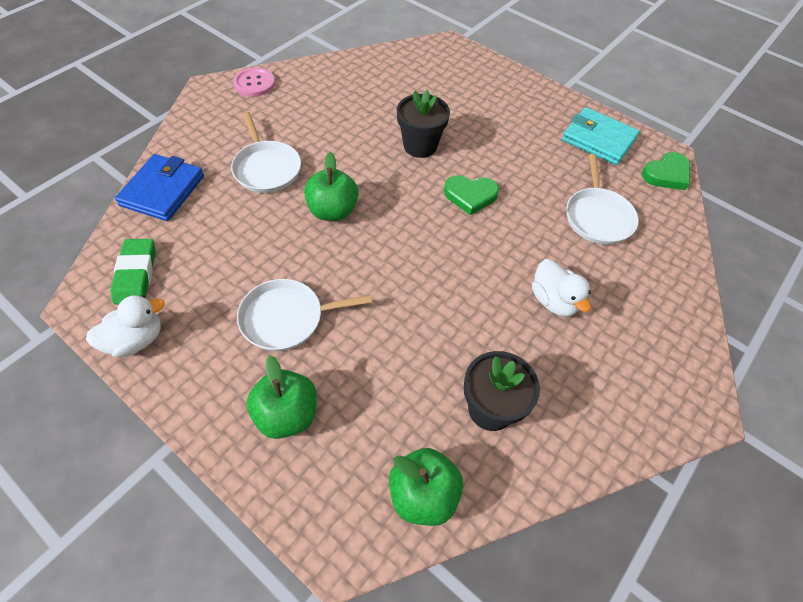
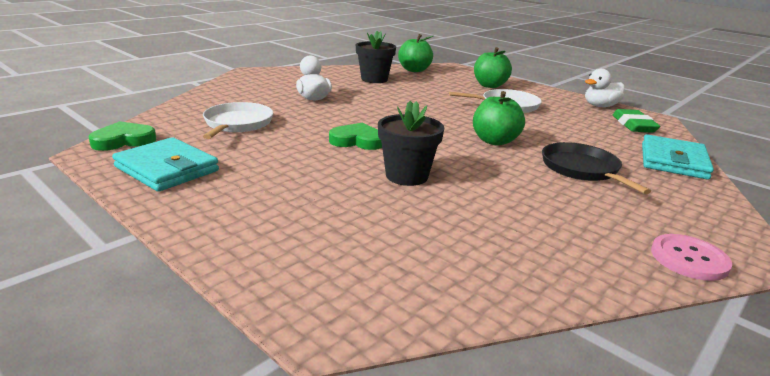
camera: 175 degrees left, 30 degrees down
blue wallet [115,154,204,221] -> turquoise wallet [642,134,714,180]
white pan [231,112,301,193] -> black pan [542,142,651,194]

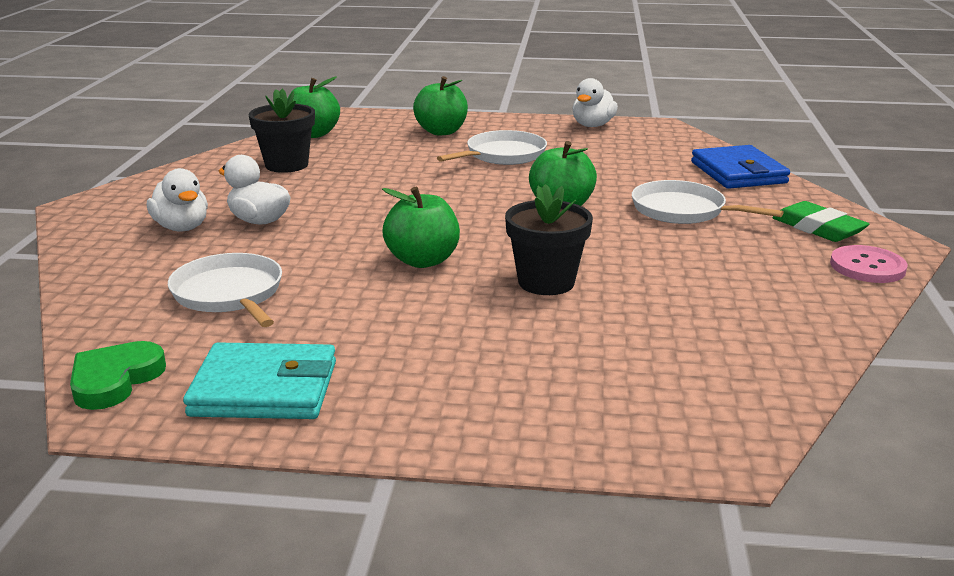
camera: 35 degrees left, 0 degrees up
green heart [329,123,382,150] -> green apple [382,187,460,268]
black pan [542,142,651,194] -> white pan [632,180,784,224]
green eraser [613,109,660,133] -> green eraser moved to [772,201,869,242]
turquoise wallet [642,134,714,180] -> blue wallet [691,145,790,189]
none -> white duck [147,168,208,231]

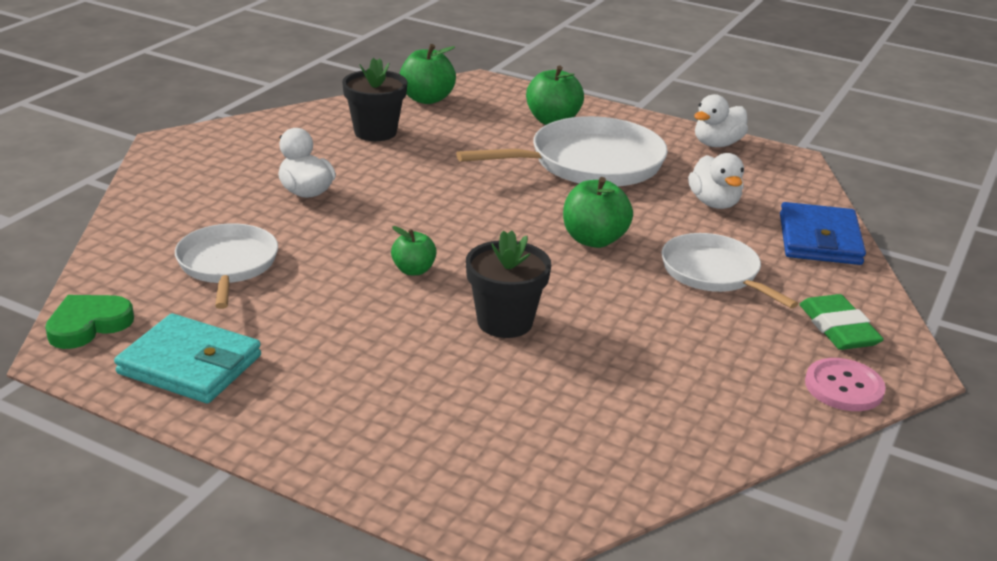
camera: 20 degrees right, 5 degrees up
white duck [147,168,208,231] -> white duck moved to [688,153,744,209]
green apple [382,187,460,268] -> green apple [391,226,437,275], size x0.61
white pan [437,130,547,165] -> white pan [456,116,668,186], size x1.58

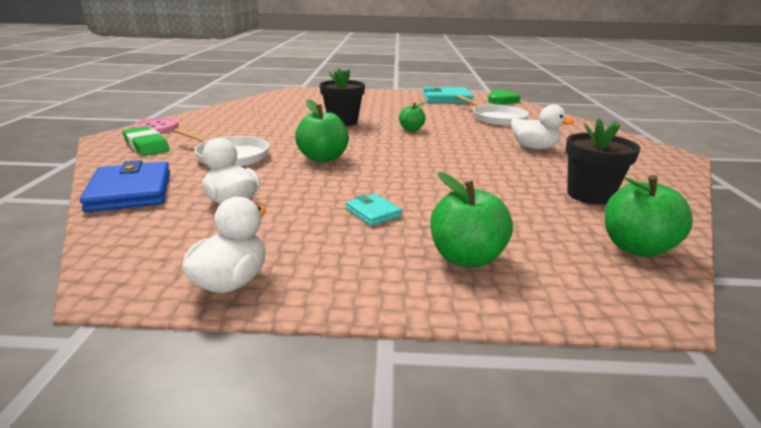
camera: 155 degrees right, 5 degrees down
white pan [456,116,668,186] -> turquoise wallet [346,194,402,226]

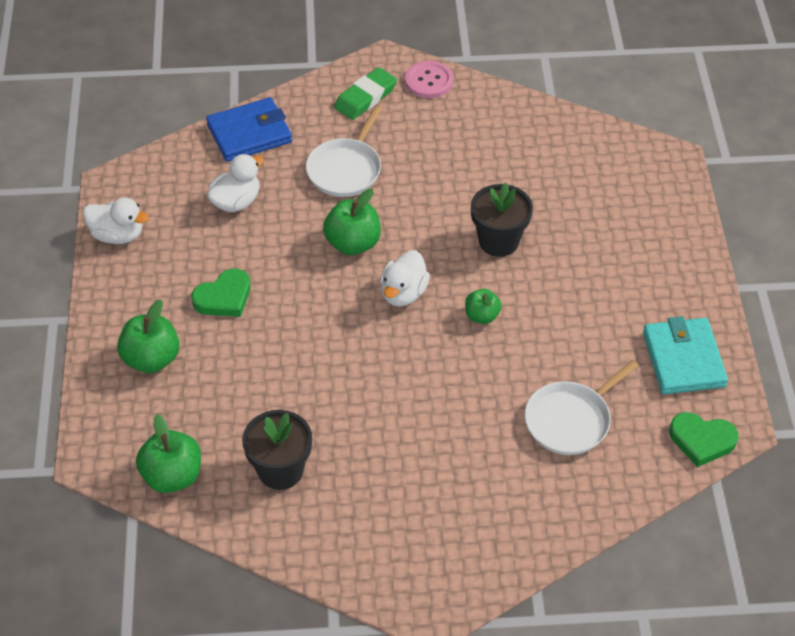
camera: 85 degrees right, 25 degrees up
turquoise wallet [346,194,402,226] -> green heart [192,269,250,317]
white duck [511,104,575,149] -> white duck moved to [380,250,430,306]

